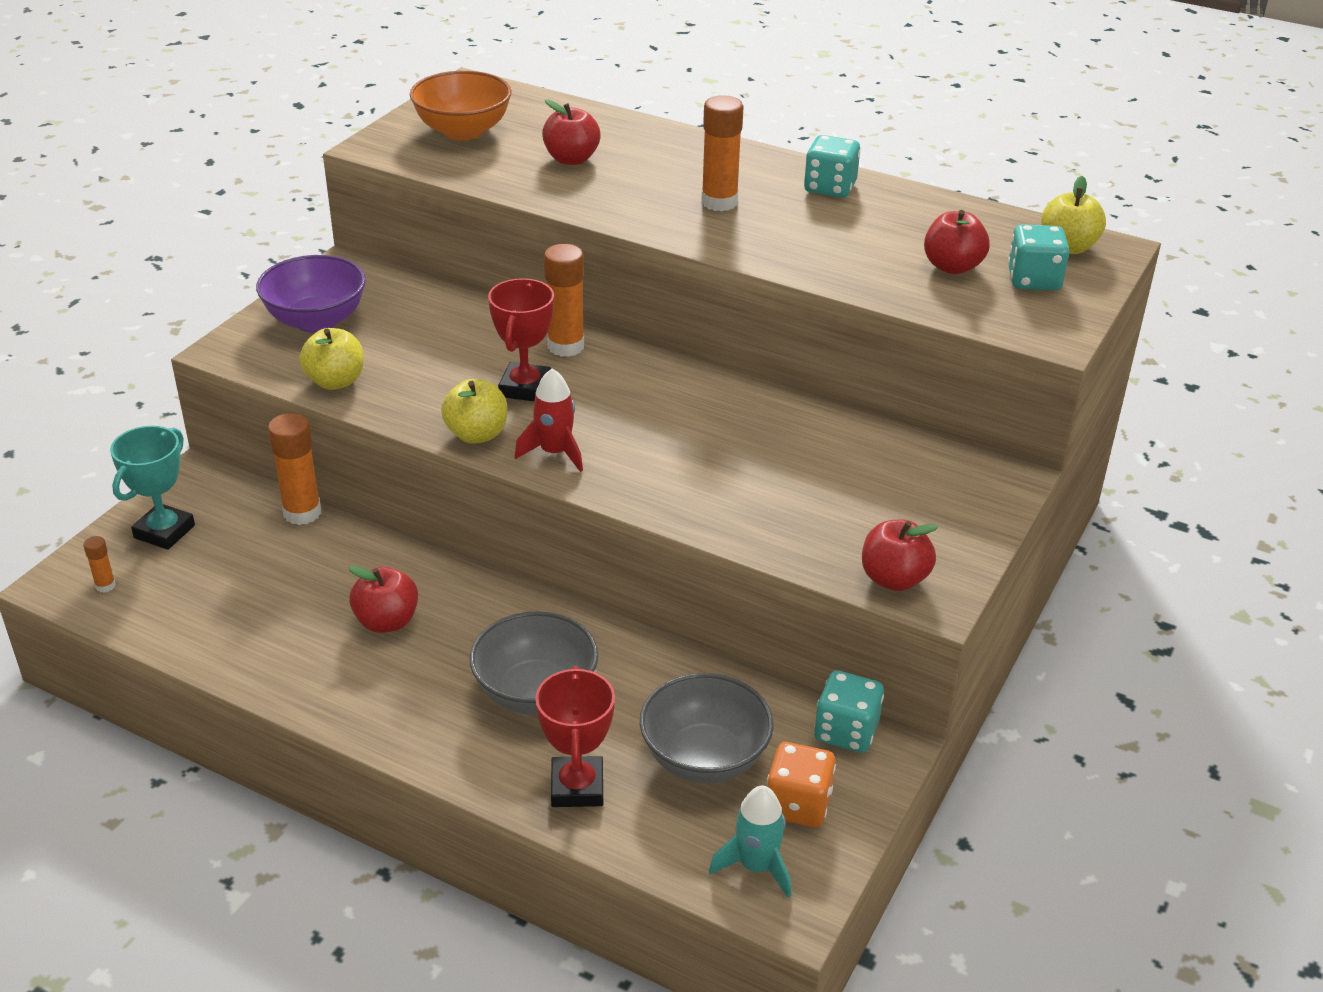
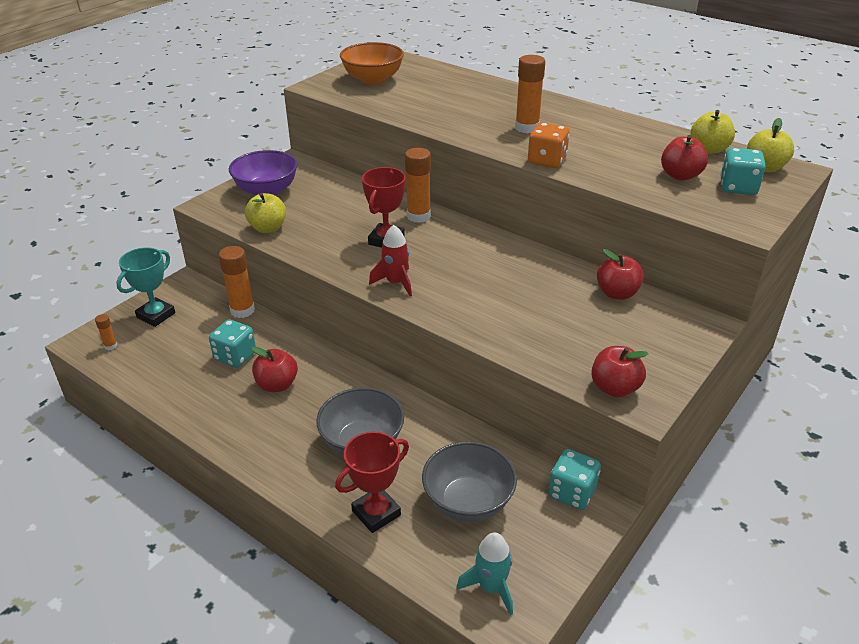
camera: 10 degrees right, 0 degrees up
yellow apple [441,379,507,444] -> yellow apple moved to [690,110,735,154]
red trophy [535,666,615,807] -> red trophy turned 45 degrees clockwise [335,431,409,533]
red apple [542,99,601,165] -> red apple moved to [597,249,644,300]
orange dice [767,742,836,827] -> orange dice moved to [528,122,569,168]
turquoise dice [804,135,860,198] -> turquoise dice moved to [209,319,256,368]

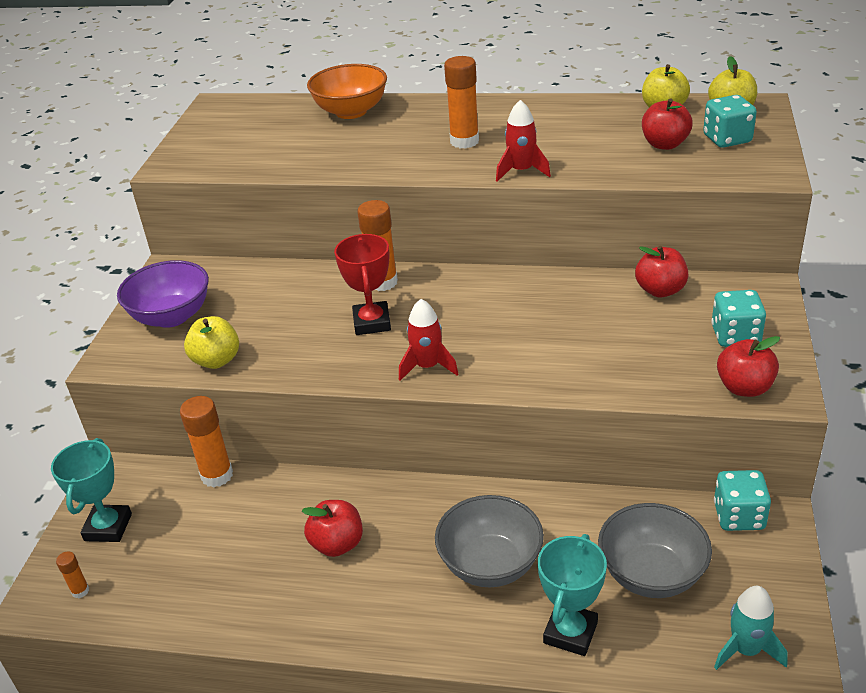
camera: 25 degrees left, 0 degrees up
turquoise dice [209,319,256,368] -> turquoise dice moved to [711,290,766,347]
red trophy [335,431,409,533] -> turquoise trophy [538,534,607,656]
orange bowl [340,42,404,85] -> orange bowl moved to [307,64,387,119]
orange dice [528,122,569,168] -> red rocket [496,100,551,182]

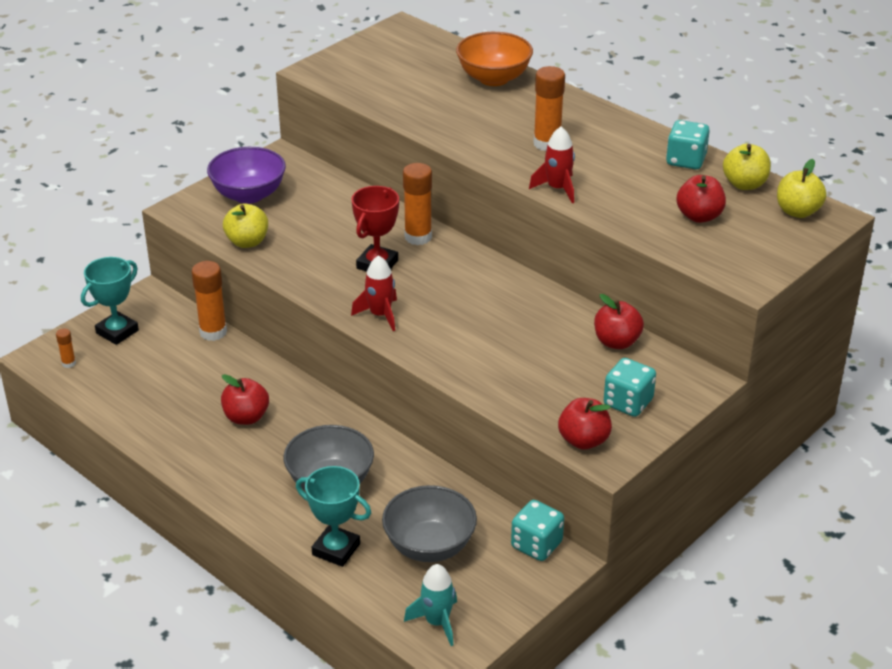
camera: 30 degrees right, 0 degrees up
turquoise trophy [538,534,607,656] -> turquoise trophy turned 60 degrees clockwise [296,466,371,567]
turquoise dice [703,95,757,148] -> turquoise dice moved to [666,120,710,169]

